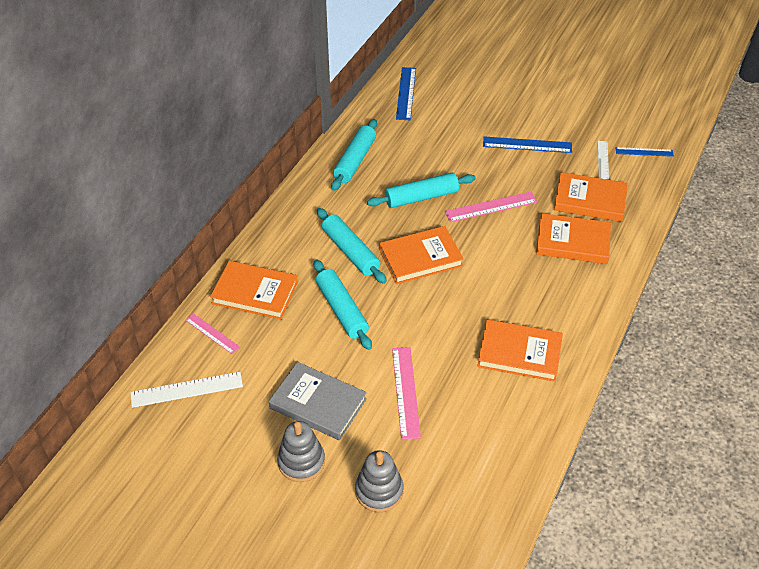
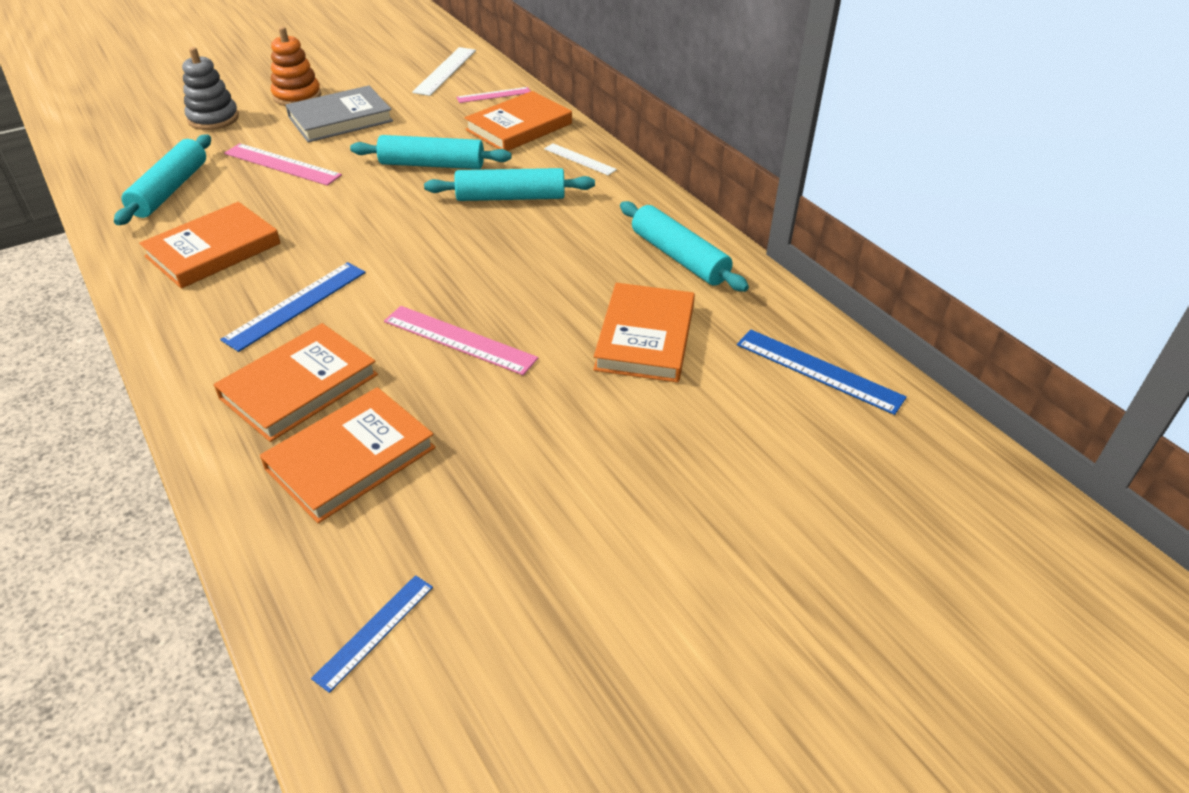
camera: 120 degrees right, 5 degrees down
grey stacking toy [277,421,325,482] -> orange stacking toy [271,26,321,106]
turquoise rolling pin [367,173,476,208] -> turquoise rolling pin moved to [114,134,211,225]
orange book [379,226,464,284] -> orange book moved to [593,283,695,383]
pink ruler [445,192,538,222] -> pink ruler turned 75 degrees counterclockwise [384,306,538,375]
blue ruler [483,137,572,153] -> blue ruler moved to [220,262,366,352]
white ruler [598,141,609,180] -> white ruler moved to [544,143,617,175]

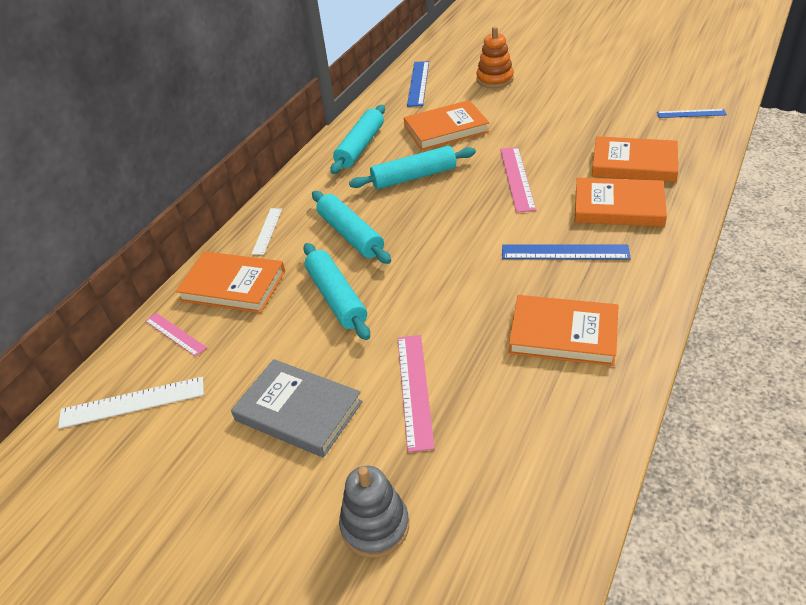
camera: 115 degrees left, 0 degrees up
turquoise rolling pin [114,134,211,225] -> turquoise rolling pin moved to [349,146,476,189]
orange stacking toy [271,26,321,106] -> orange stacking toy moved to [476,26,514,88]

